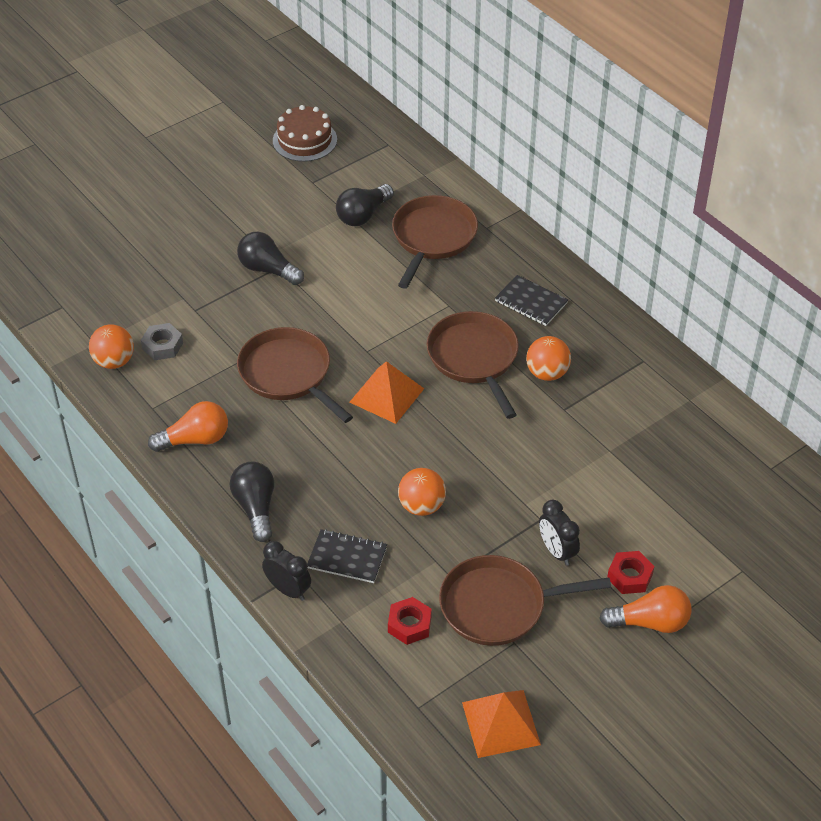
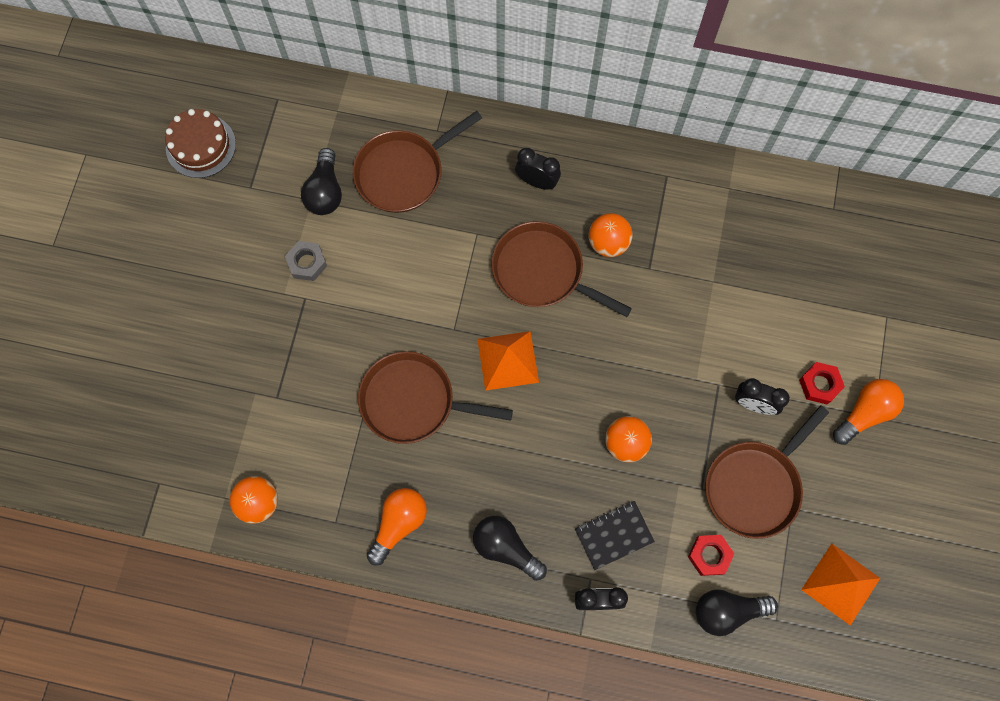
camera: 40 degrees left, 25 degrees up
grey nut [141,323,183,360] -> grey nut moved to [285,241,327,281]
black light bulb [237,232,304,285] -> black light bulb moved to [696,589,778,636]
brown pan [392,195,478,289] -> brown pan turned 105 degrees counterclockwise [353,111,482,213]
black notebook [495,275,568,326] -> black clock [515,148,561,190]

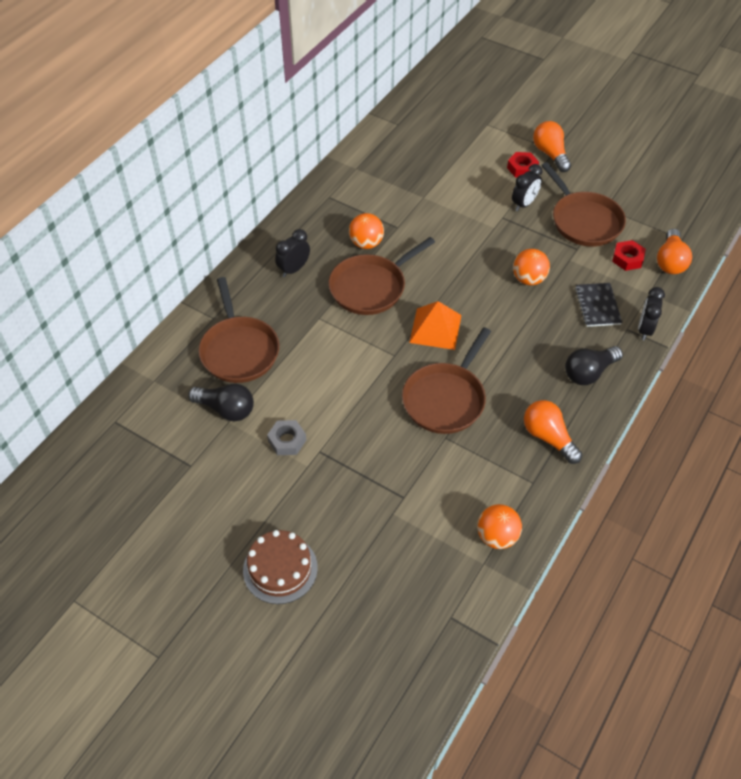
camera: 70 degrees left, 20 degrees down
brown cake [165,109,236,178] -> brown cake moved to [243,530,318,604]
black light bulb [696,589,778,636] -> orange light bulb [657,229,692,274]
orange pyramid [801,543,880,625] -> none

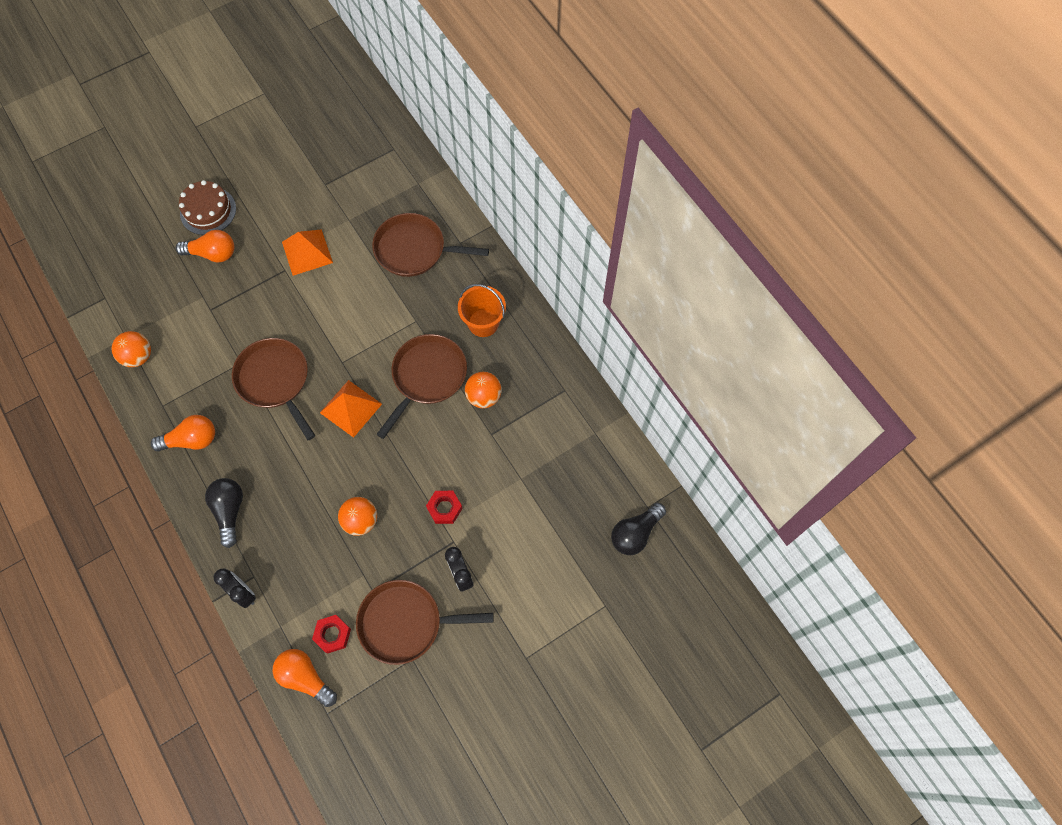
camera: 115 degrees right, 15 degrees up
black light bulb [188,384,254,422] -> black light bulb moved to [611,503,666,555]
grey nut [267,420,306,455] -> orange pyramid [282,229,333,276]
black clock [275,229,310,277] -> orange bucket [458,284,506,337]
brown pan [329,237,435,315] -> brown pan turned 45 degrees clockwise [376,334,467,439]
red nut [507,152,539,177] -> red nut moved to [426,491,463,524]
orange light bulb [533,121,571,172] -> orange light bulb moved to [176,230,234,262]
black notebook [575,283,622,327] -> none

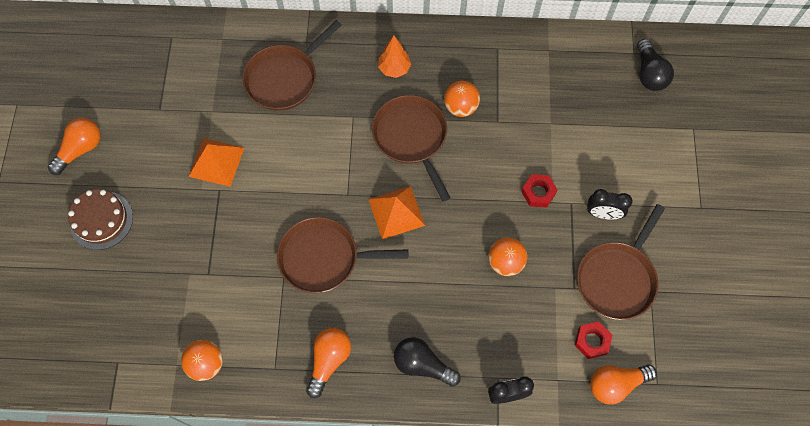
camera: 55 degrees left, 0 degrees up
orange light bulb [176,230,234,262] -> orange light bulb moved to [48,118,101,175]
orange bucket [458,284,506,337] -> orange tree [378,35,411,78]

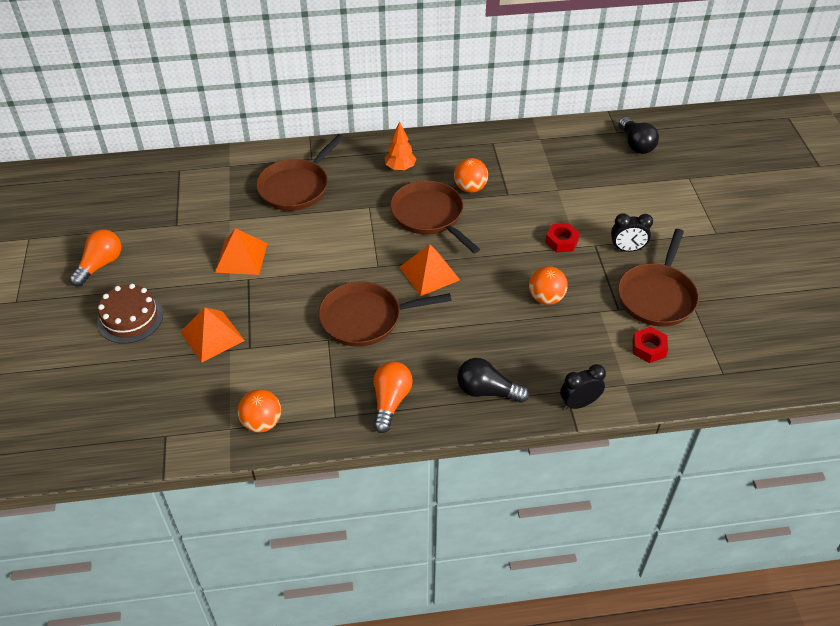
camera: 10 degrees left, 20 degrees down
orange light bulb [590,364,657,405] -> none
none -> orange pyramid [180,307,245,363]

